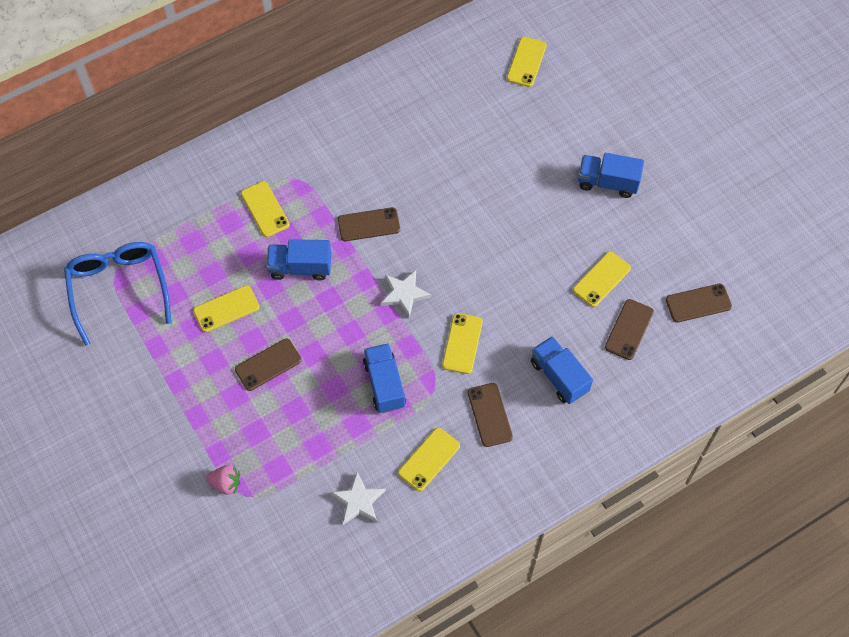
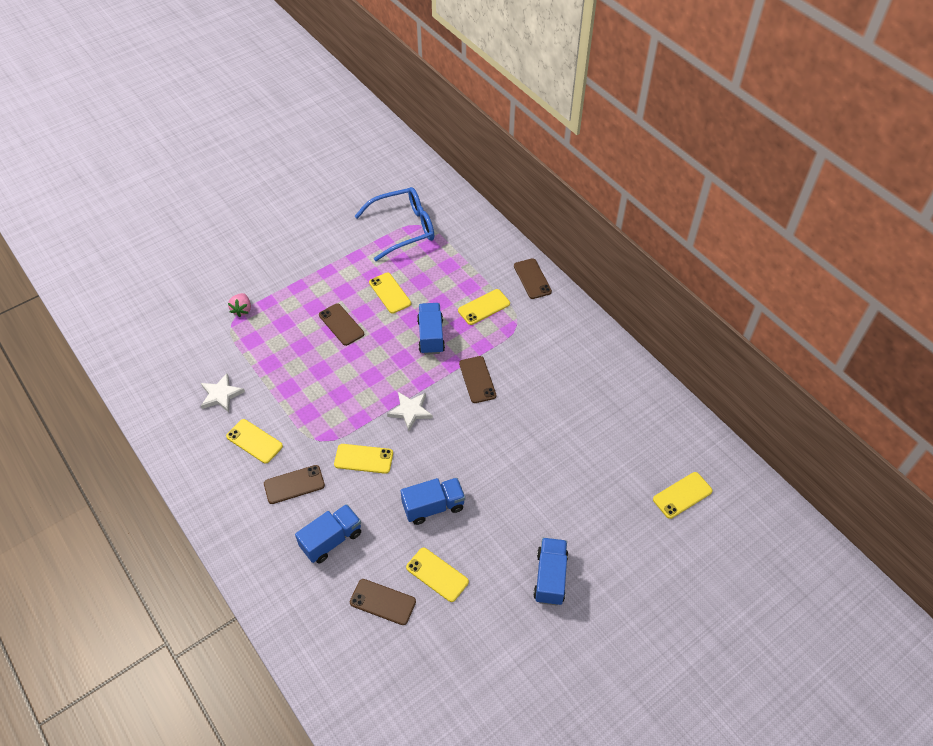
camera: 85 degrees right, 10 degrees down
blue truck [363,343,406,413] -> blue truck moved to [400,478,465,525]
yellow phone [507,37,547,87] -> yellow phone turned 45 degrees counterclockwise [653,472,713,519]
brown phone [666,284,732,323] -> brown phone moved to [514,258,552,299]

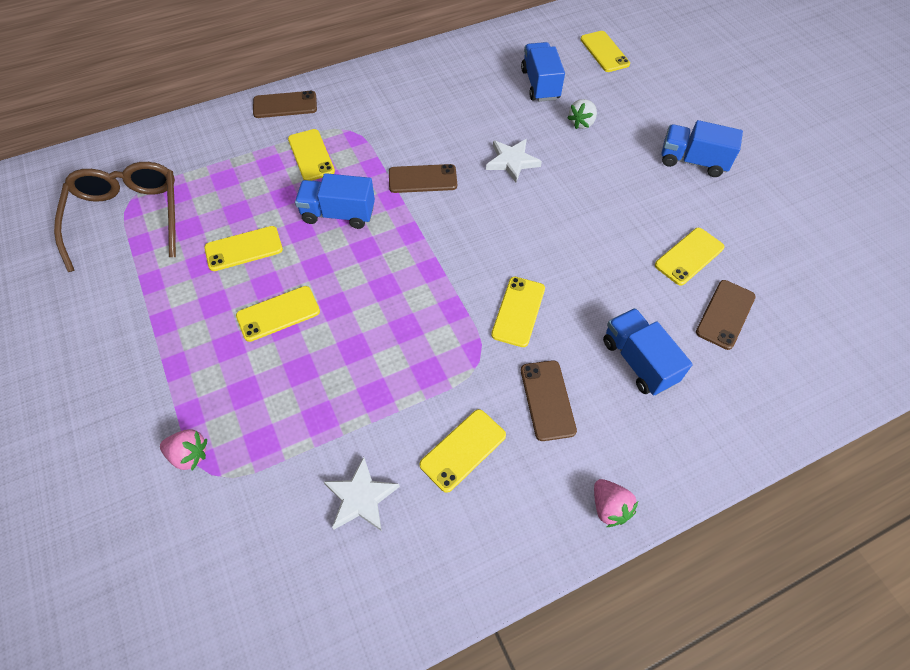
camera: 80 degrees left, 5 degrees up
brown phone [319,303,364,346] -> yellow phone [236,286,320,342]
blue glasses [355,187,434,261] -> brown glasses [54,162,176,272]
white star [387,392,433,431] -> white star moved to [486,139,542,182]
blue truck [400,478,465,525] -> blue truck moved to [521,42,565,102]
none -> white strawberry [567,99,597,129]
none -> pink strawberry [594,479,638,527]

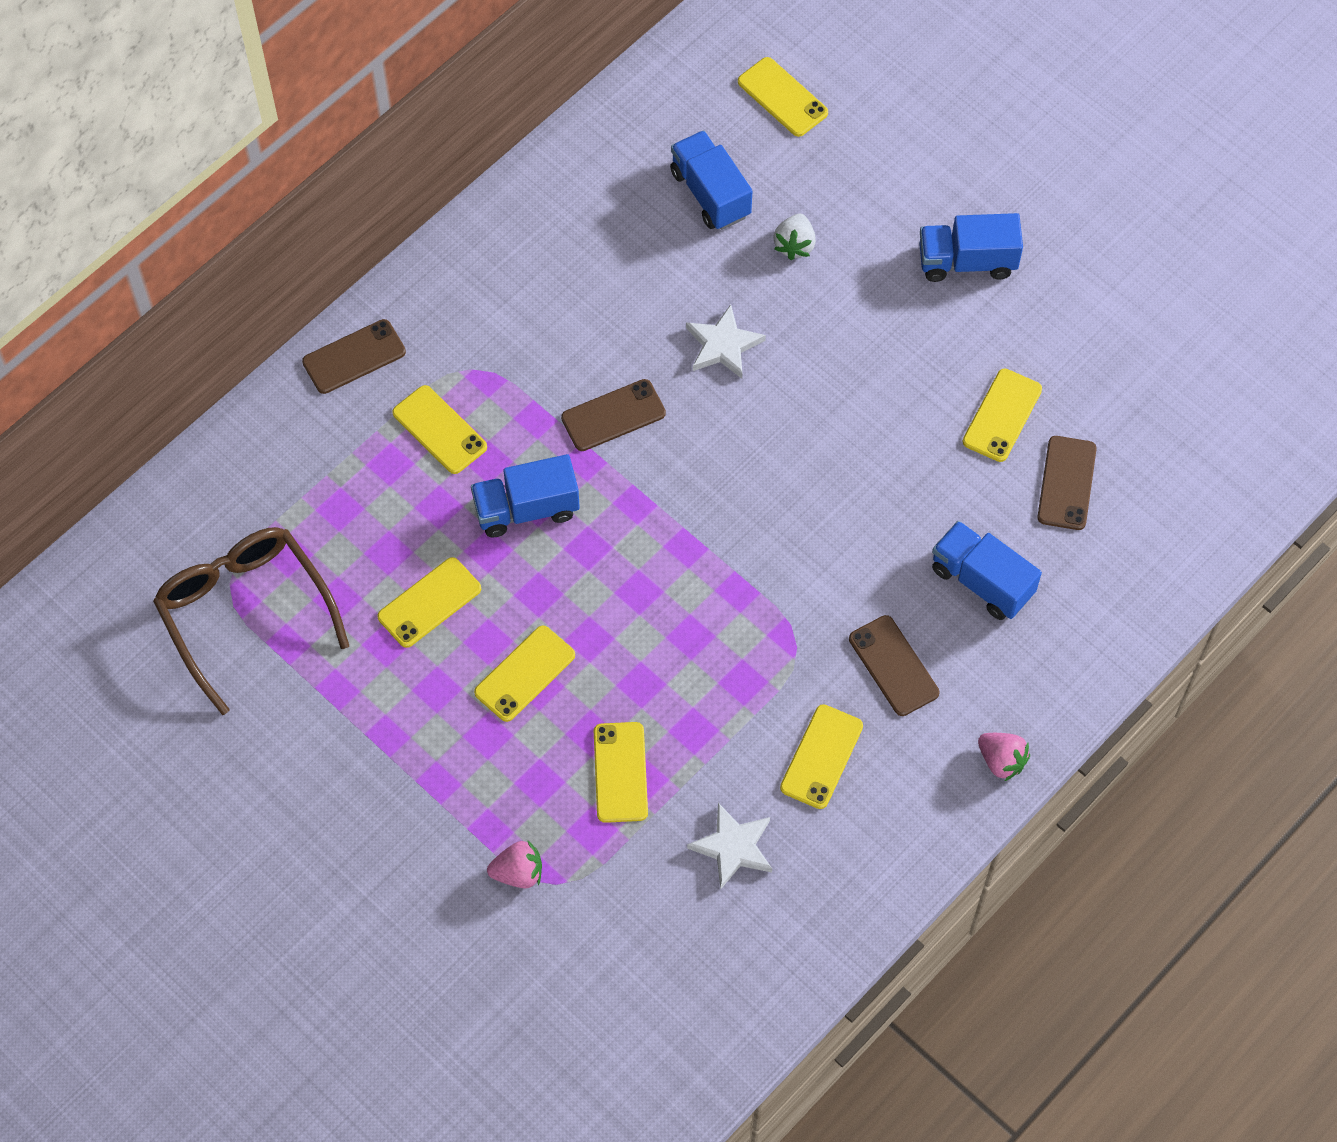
camera: 20 degrees left, 5 degrees up
yellow phone [491,277,545,347] -> yellow phone moved to [594,722,648,823]

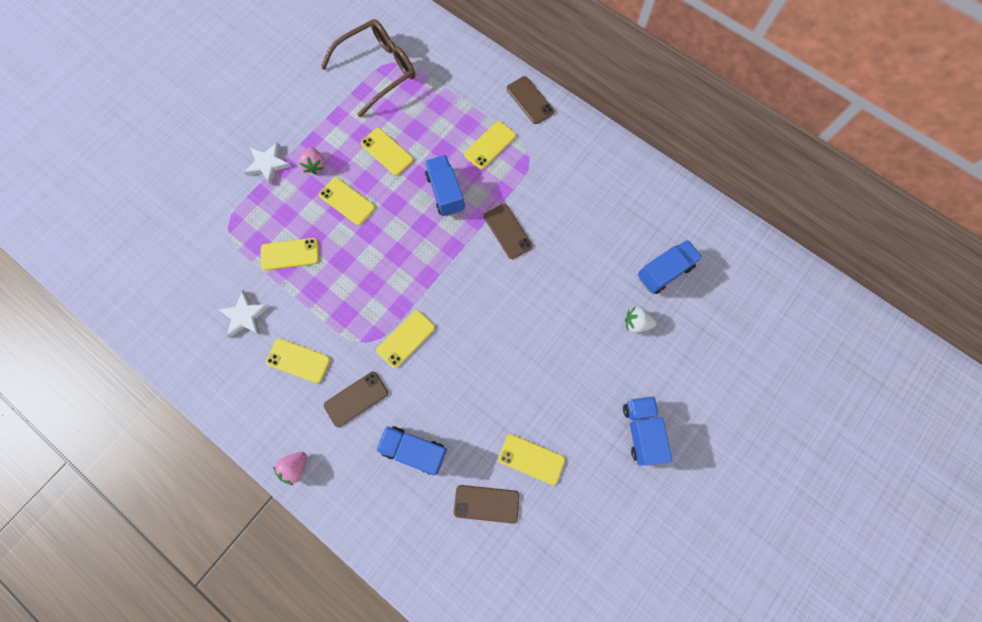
camera: 85 degrees right, 10 degrees up
pink strawberry [487,841,542,888] -> pink strawberry moved to [299,147,325,174]
white star [686,304,766,379] -> white star moved to [244,142,292,185]
yellow phone [738,57,828,137] -> yellow phone moved to [376,310,435,368]
blue truck [932,521,1042,620] -> blue truck turned 105 degrees counterclockwise [376,426,447,475]

